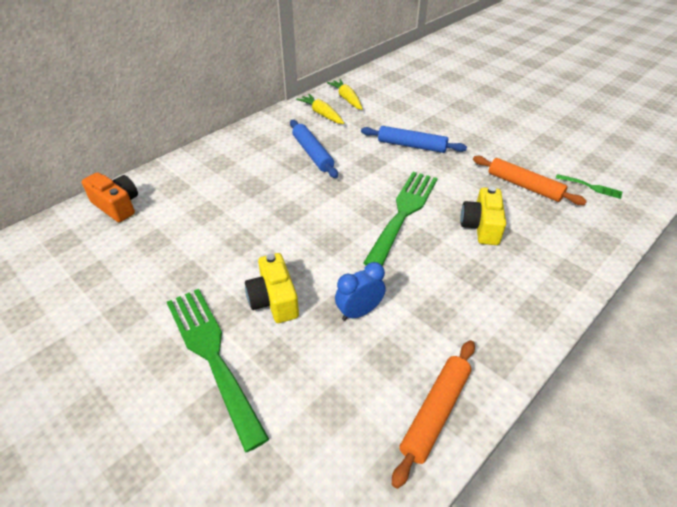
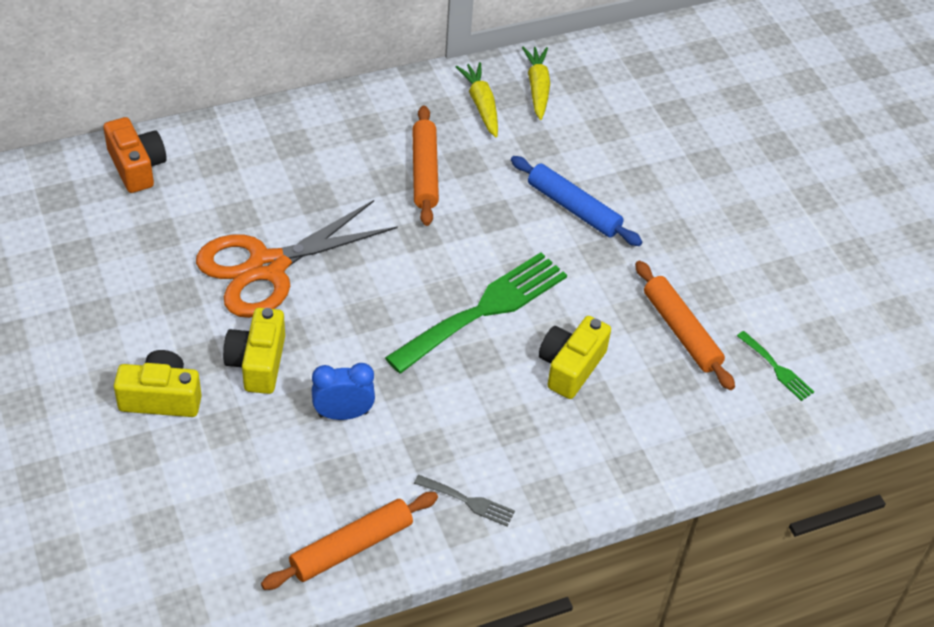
camera: 20 degrees right, 5 degrees up
green fork [167,289,269,452] -> yellow camera [114,350,202,417]
blue rolling pin [290,120,338,178] -> orange rolling pin [412,106,439,226]
none -> orange scissors [196,200,398,318]
none -> grey fork [414,475,515,526]

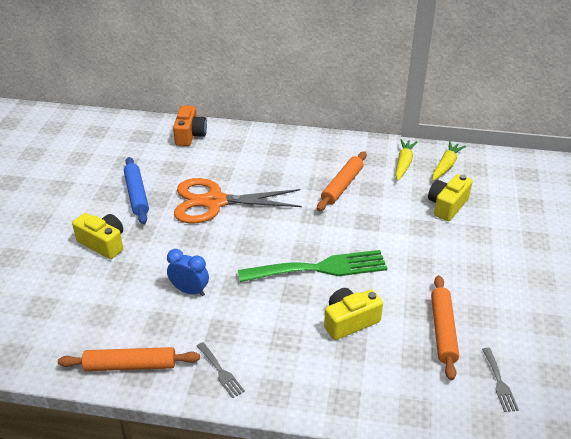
camera: 35 degrees right, 10 degrees down
yellow camera [223,308,285,394] -> yellow camera moved to [428,174,473,221]
blue rolling pin [511,156,642,246] -> blue rolling pin moved to [124,157,149,224]
green fork [737,331,814,401] -> grey fork [482,348,519,412]

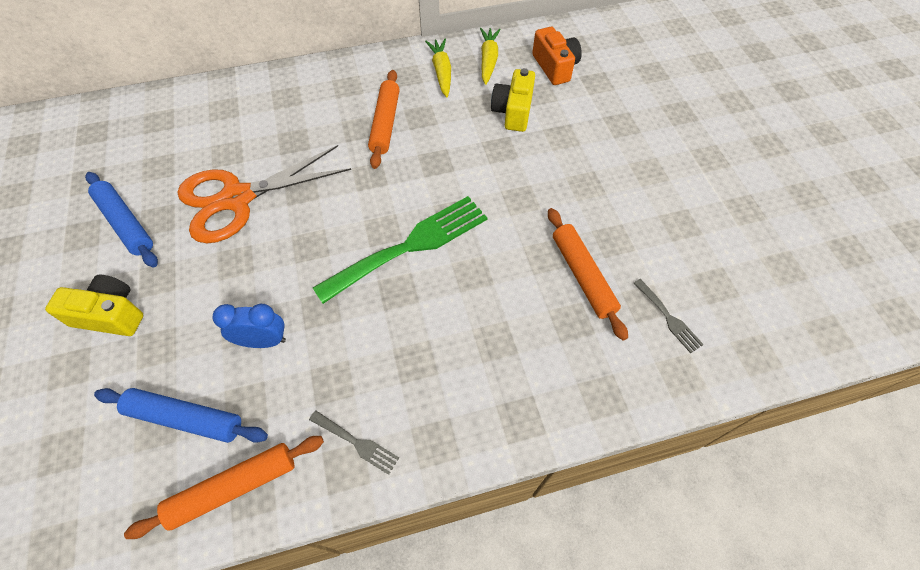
camera: 25 degrees left, 20 degrees up
orange camera [173,105,207,146] -> orange camera moved to [532,27,582,85]
yellow camera [324,288,383,340] -> none
none -> blue rolling pin [94,388,268,443]

